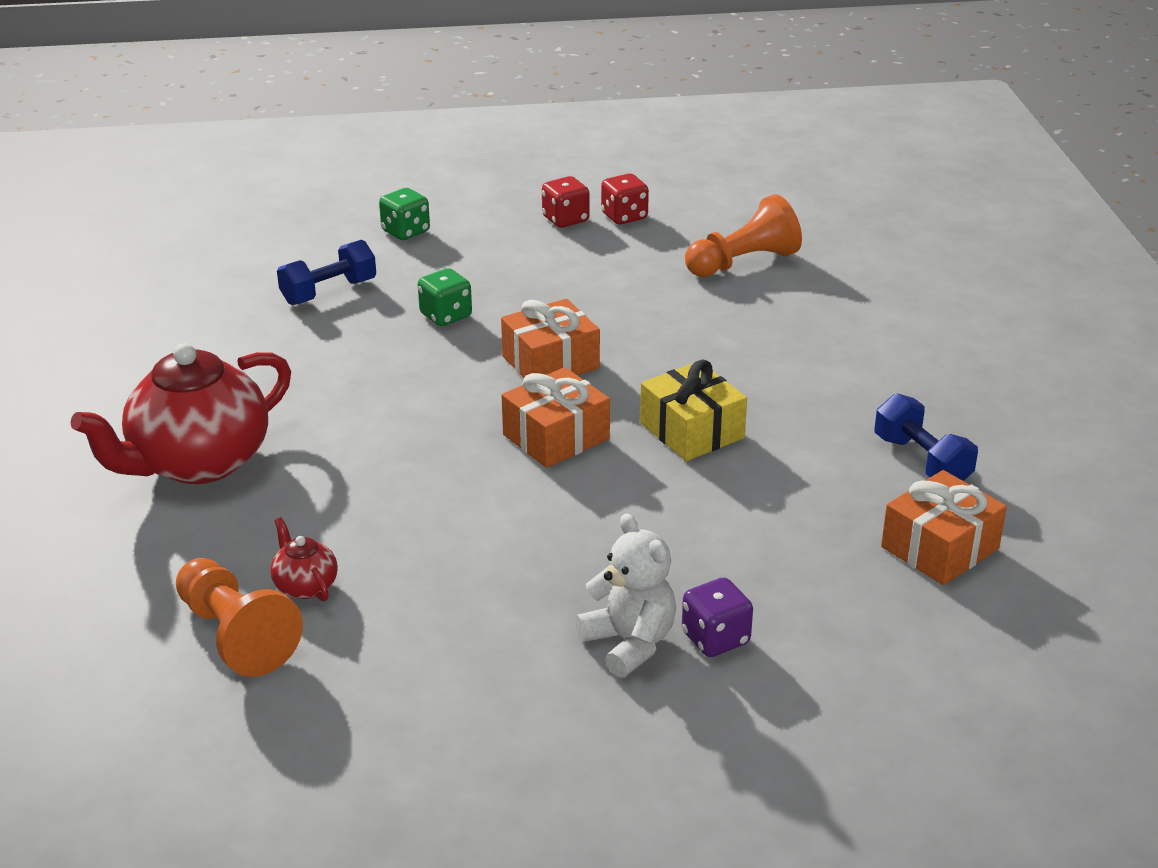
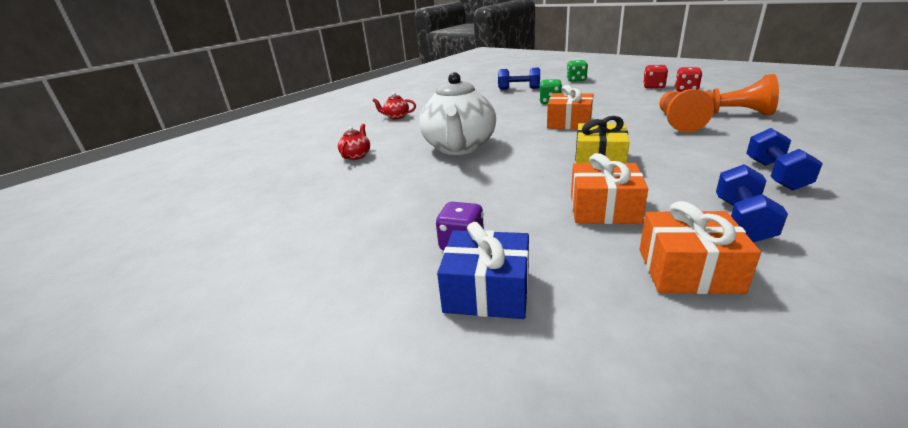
camera: 50 degrees right, 5 degrees down
red teapot [70,343,291,484] -> red teapot [372,92,416,119], size x0.42
orange pawn [176,558,303,677] -> orange pawn moved to [660,89,714,132]
orange gift [502,367,610,468] -> orange gift moved to [571,153,648,224]
white teddy bear [576,513,676,678] -> none
none -> white teapot [419,72,496,155]
none -> blue gift [437,222,529,319]
none -> blue dumbbell [746,128,823,191]

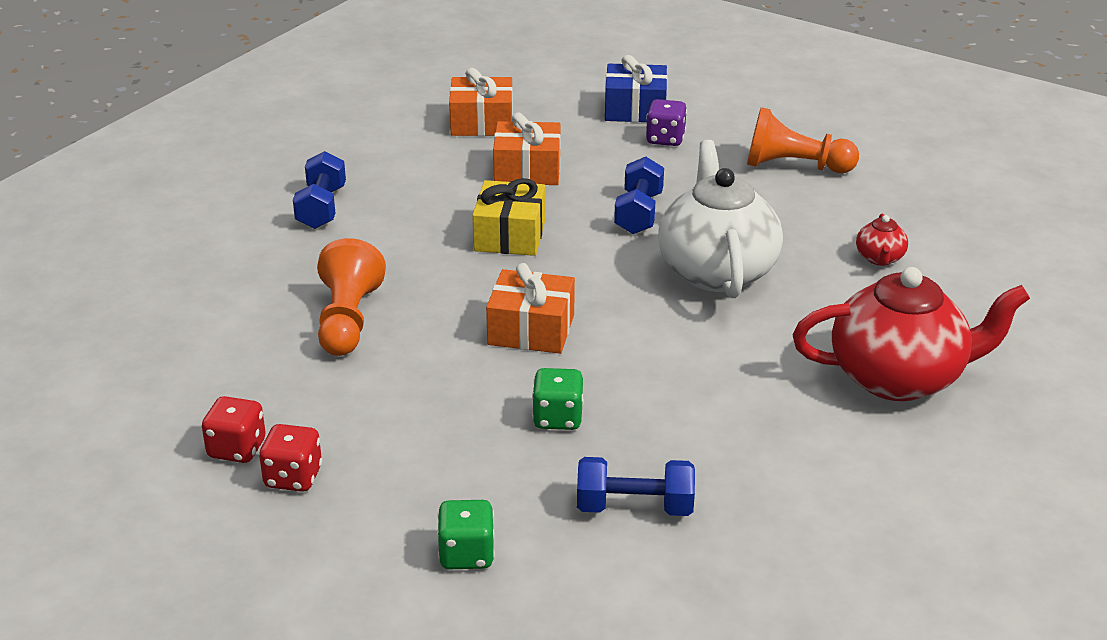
camera: 170 degrees right, 5 degrees up
red teapot [372,92,416,119] -> red teapot [793,267,1030,401], size x2.36
orange pawn [704,74,779,115] -> orange pawn moved to [747,107,859,173]
blue dumbbell [716,164,788,243] -> blue dumbbell moved to [614,157,664,234]

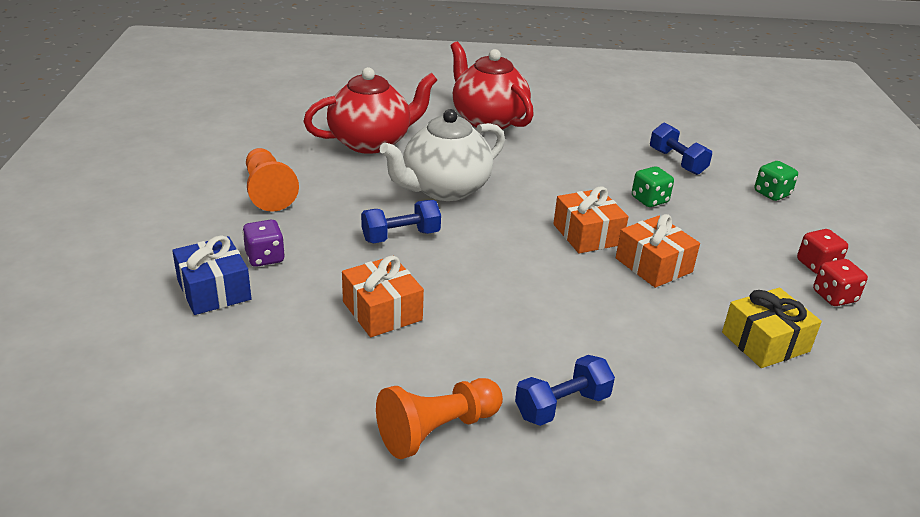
camera: 125 degrees left, 0 degrees up
orange pawn [317,238,386,356] -> orange pawn moved to [376,378,503,459]
orange gift [449,68,513,136] -> orange gift moved to [616,214,700,288]
yellow gift [472,178,545,256] -> yellow gift moved to [722,287,822,368]
red teapot [856,214,908,266] -> red teapot [303,67,437,154], size x2.36

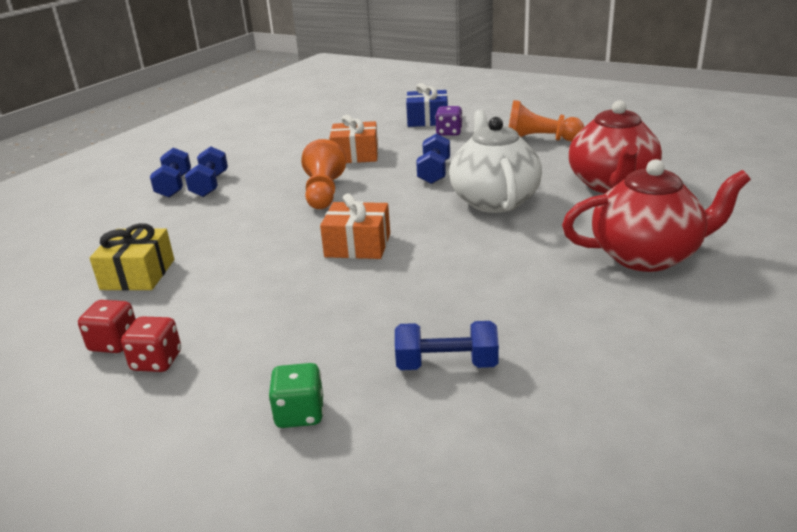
camera: 125 degrees right, 5 degrees down
orange pawn [376,378,503,459] -> orange pawn moved to [301,139,346,209]
orange gift [616,214,700,288] -> none
green dice [632,166,674,207] -> none
none -> blue dumbbell [150,147,191,198]

